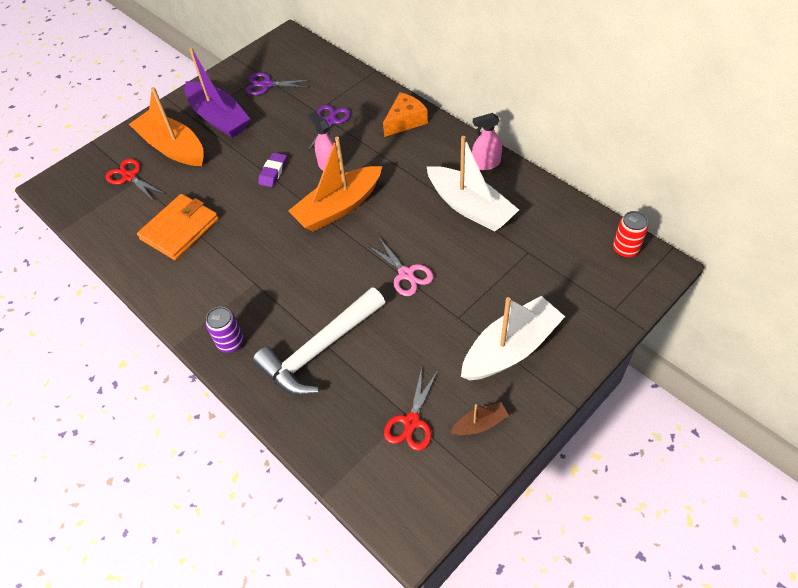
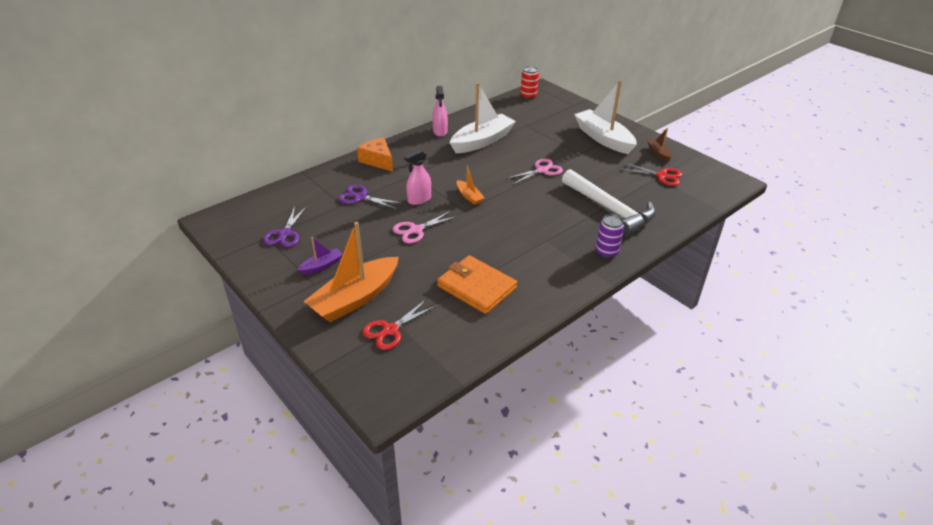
camera: 90 degrees left, 15 degrees down
purple boat [184,47,250,138] -> purple boat [297,237,343,275], size x0.46
purple eraser [258,152,287,187] -> pink scissors [393,211,458,244]
orange boat [288,137,382,232] -> orange boat [457,166,485,205], size x0.46

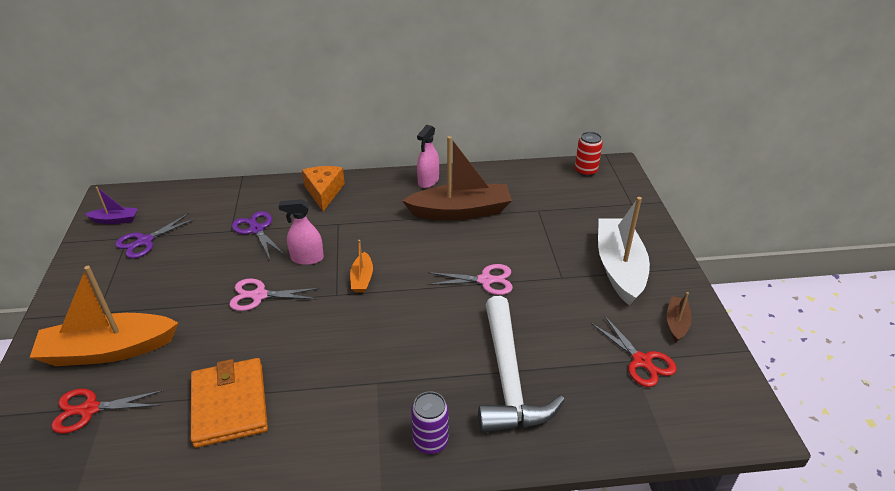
camera: 35 degrees right, 0 degrees up
purple boat [297,237,343,275] -> purple boat moved to [85,187,138,224]
white boat [450,83,516,153] -> brown boat [402,136,512,220]

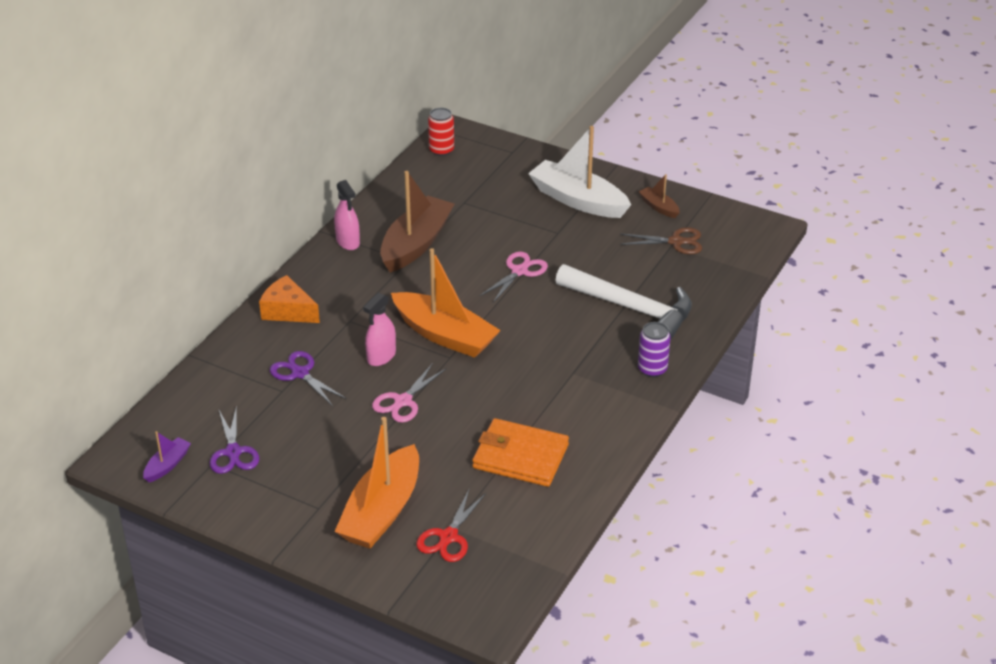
camera: 55 degrees left, 0 degrees up
purple scissors [232,211,285,259] -> purple scissors turned 45 degrees clockwise [270,351,346,406]
orange boat [350,240,373,293] -> orange boat [391,248,501,358], size x2.16
red scissors [591,316,677,387] -> brown scissors [620,227,702,254]

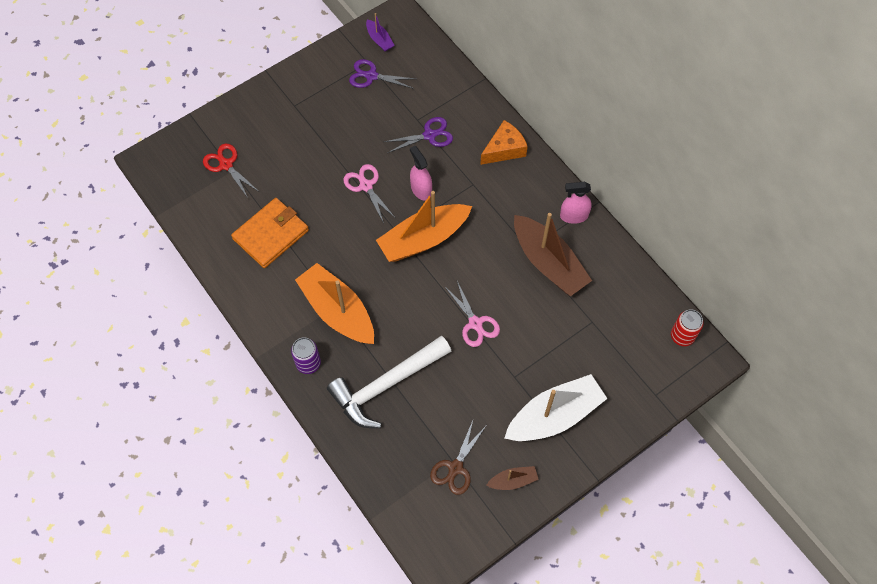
camera: 115 degrees right, 25 degrees up
orange boat [334,417,419,549] -> orange boat moved to [295,263,374,344]

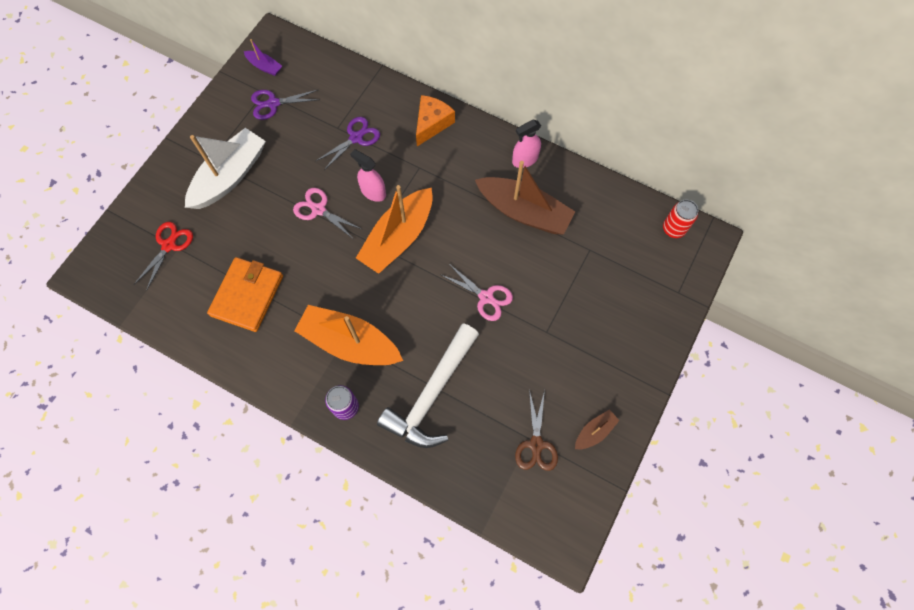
camera: 25 degrees left, 5 degrees up
red scissors [203,144,258,198] -> red scissors turned 90 degrees clockwise [134,222,193,291]
white boat [504,374,607,441] -> white boat moved to [185,128,266,209]

